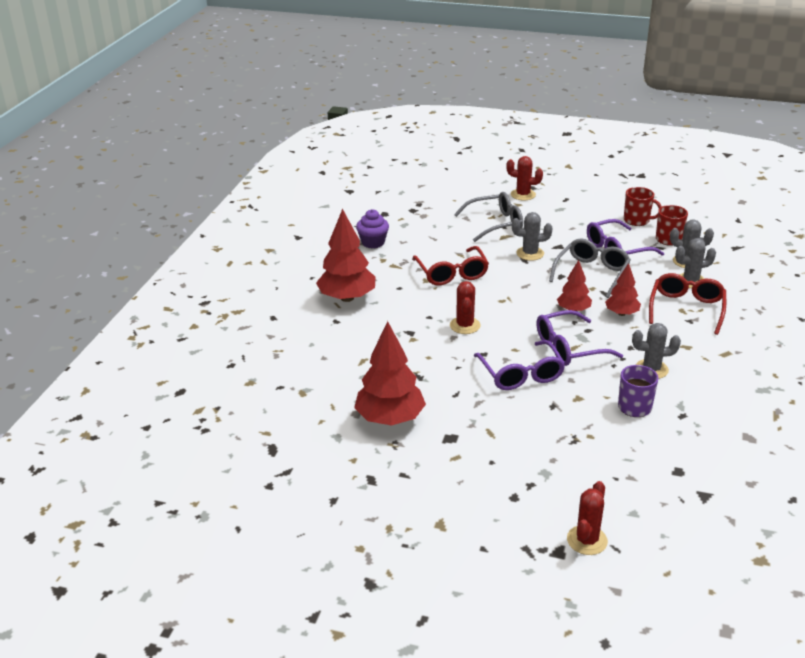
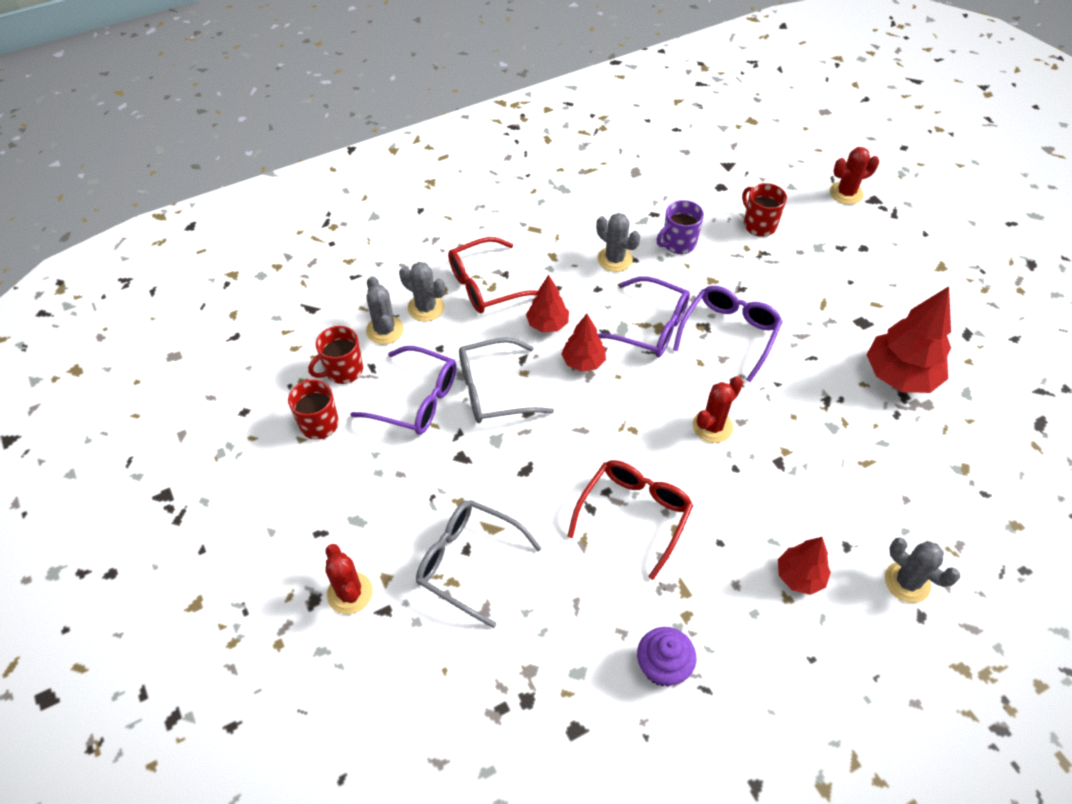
camera: 135 degrees left, 20 degrees up
red tree [316,209,375,302] -> red tree [778,537,831,595], size x0.57
grey cactus [512,212,553,261] -> grey cactus moved to [885,538,960,603]
none -> red mug [742,183,787,237]

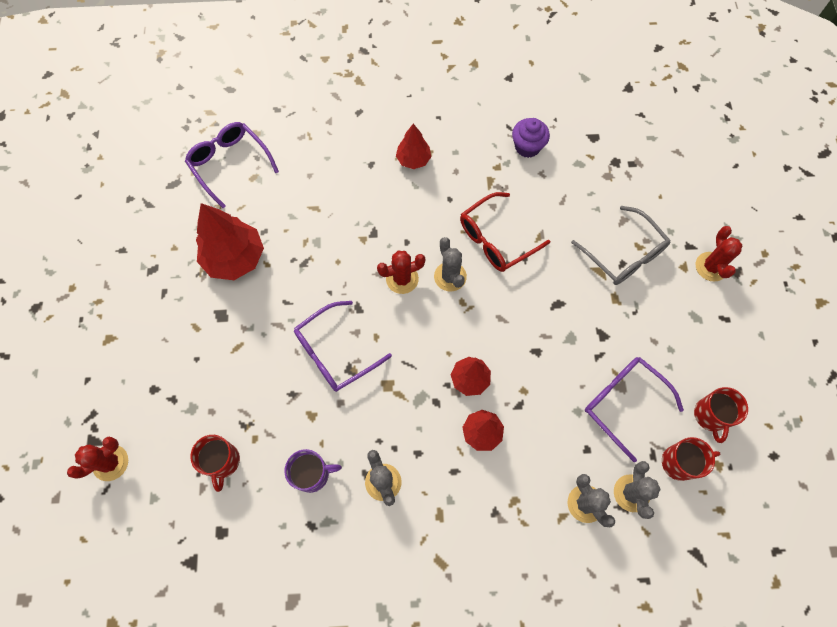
camera: 155 degrees left, 15 degrees up
red glasses [448,237,538,313] -> none
grey glasses [459,338,554,423] -> none
purple glasses [598,276,690,357] -> purple glasses moved to [185,122,279,208]
red cactus [830,147,879,205] -> red cactus turned 45 degrees counterclockwise [67,437,128,481]
grey cactus [885,538,960,603] -> grey cactus moved to [434,237,467,291]

